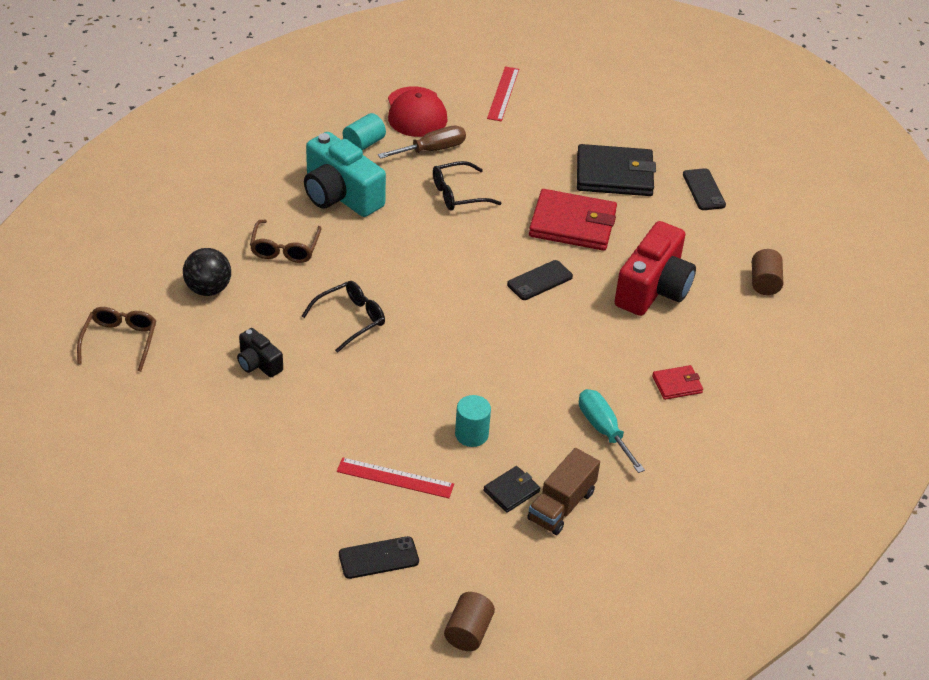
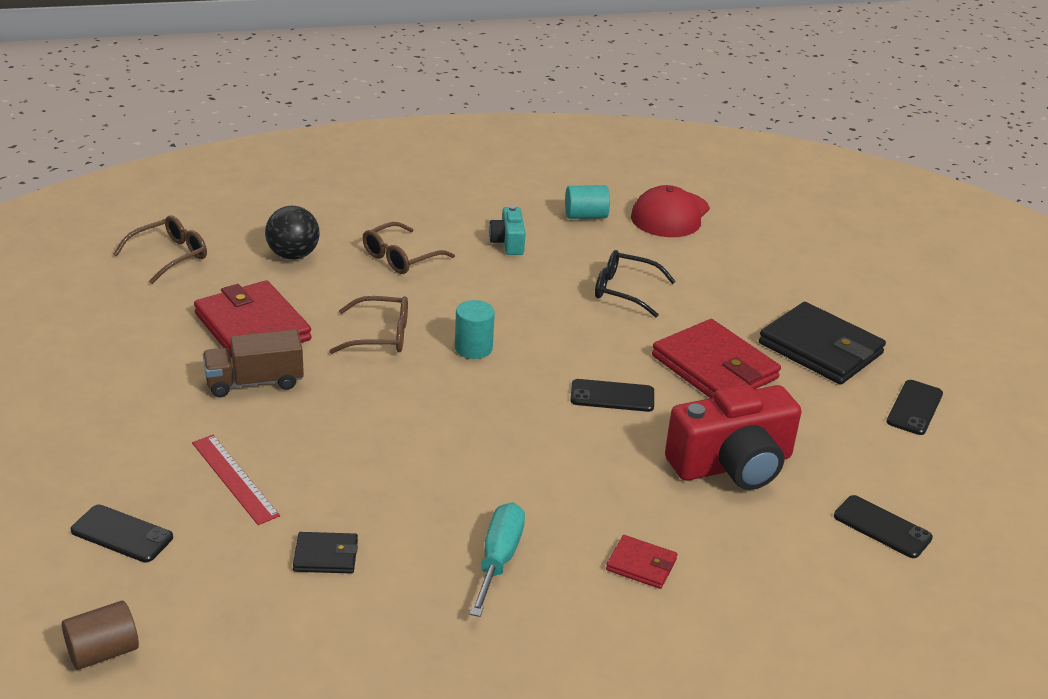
camera: 40 degrees right, 10 degrees down
black camera [237,328,283,378] -> red wallet [194,280,312,358]
black glasses [302,281,385,353] -> brown glasses [329,296,408,354]
turquoise camera [304,132,386,217] -> turquoise camera [489,206,525,255], size x0.50
brown screwdriver [378,126,466,159] -> none
turquoise cylinder [455,395,491,447] -> turquoise cylinder moved to [455,300,495,359]
red ruler [487,66,519,121] -> none
brown truck [527,448,600,535] -> brown truck moved to [203,329,304,397]
brown cylinder [752,249,783,295] -> black phone [834,495,933,558]

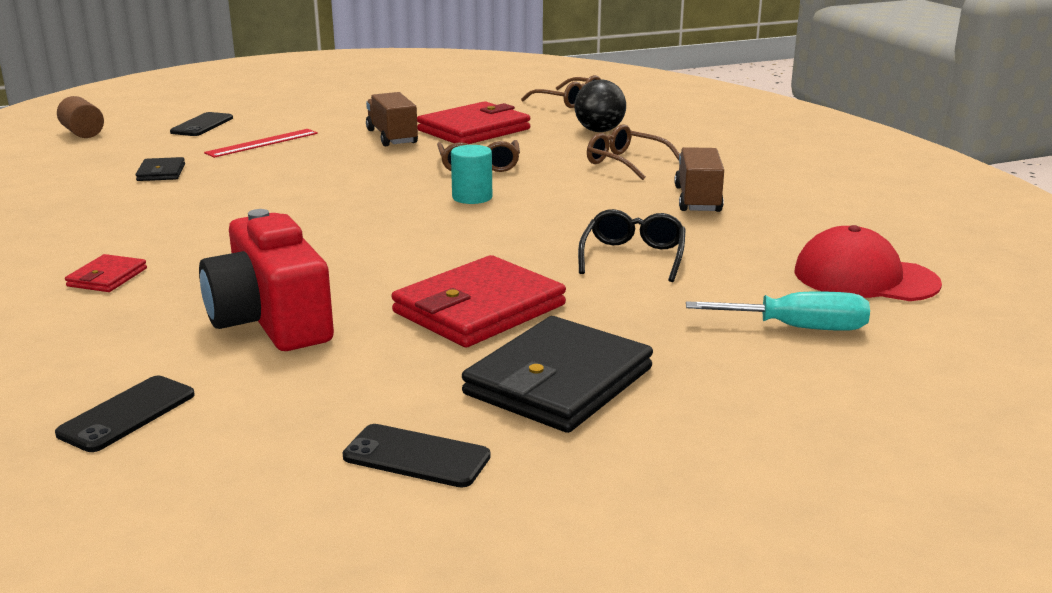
camera: 85 degrees right, 10 degrees down
turquoise screwdriver [470,503,525,617] -> turquoise screwdriver moved to [686,292,870,331]
turquoise camera [489,206,525,255] -> brown truck [675,147,724,212]
turquoise cylinder [565,185,610,219] -> none
black phone [570,379,654,412] -> none

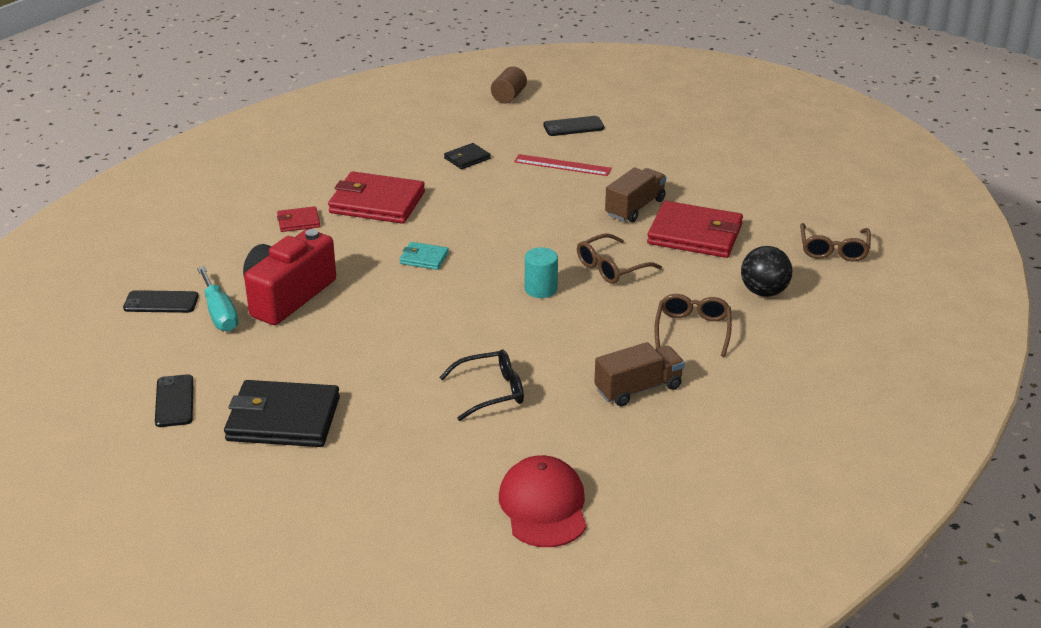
camera: 60 degrees right, 10 degrees up
red wallet [391,255,566,347] -> red wallet moved to [328,171,425,224]
turquoise screwdriver [686,292,870,331] -> turquoise screwdriver moved to [197,267,238,332]
none -> turquoise wallet [400,242,449,270]

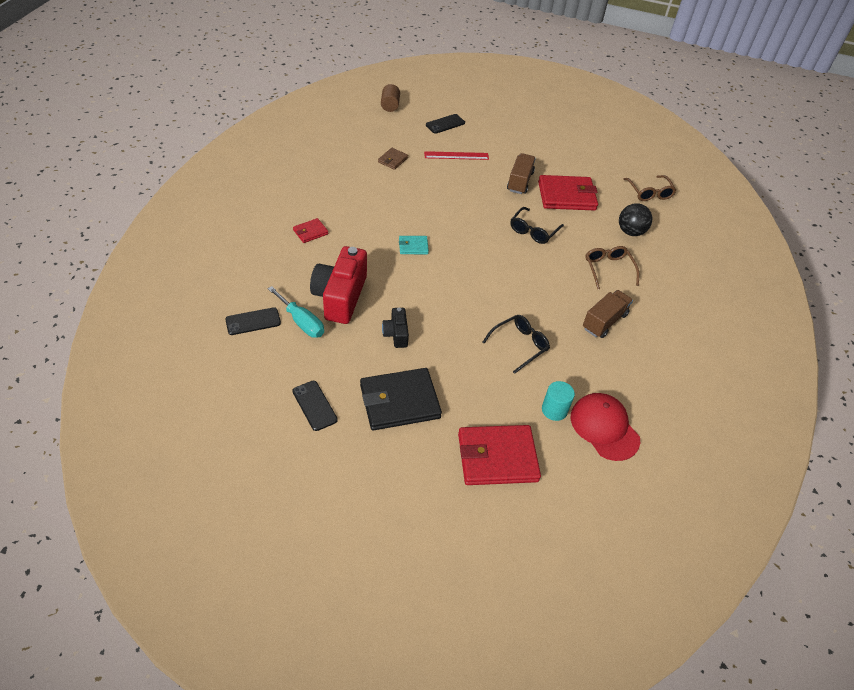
camera: 25 degrees left, 15 degrees up
red wallet [328,171,425,224] -> red wallet moved to [458,425,541,485]
black wallet [444,143,491,169] -> brown wallet [378,148,408,170]
turquoise cylinder [525,247,558,298] -> turquoise cylinder moved to [542,381,575,421]
brown glasses [577,233,662,284] -> black glasses [510,207,564,244]
none -> black camera [382,308,409,348]

